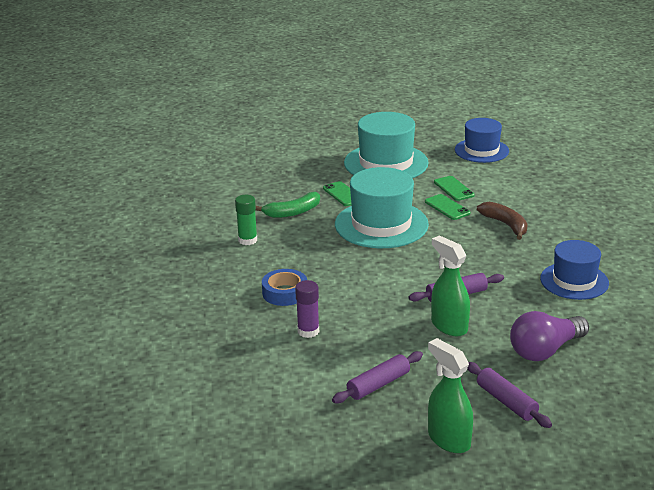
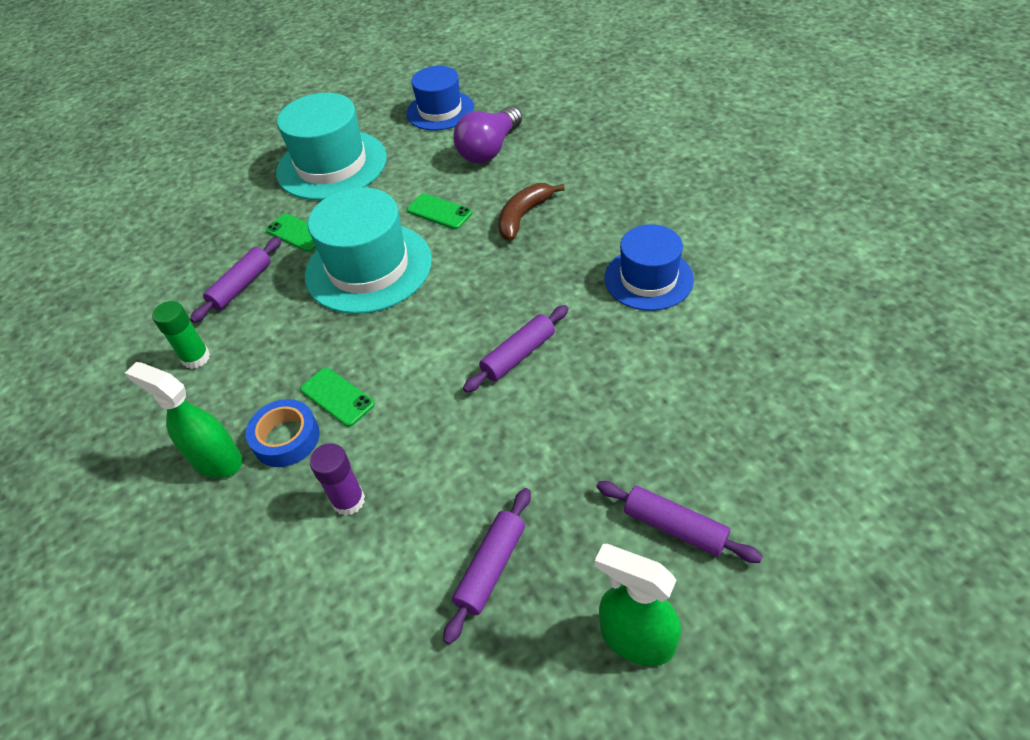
camera: 20 degrees left, 20 degrees up
green banana [255,192,320,218] -> purple rolling pin [190,237,281,323]
green spray bottle [431,235,470,336] -> green spray bottle moved to [125,362,243,478]
green phone [434,176,474,201] -> green phone moved to [300,367,375,427]
brown banana [477,202,528,240] -> brown banana turned 90 degrees counterclockwise [498,183,565,241]
purple light bulb [510,311,589,361] -> purple light bulb moved to [453,106,522,163]

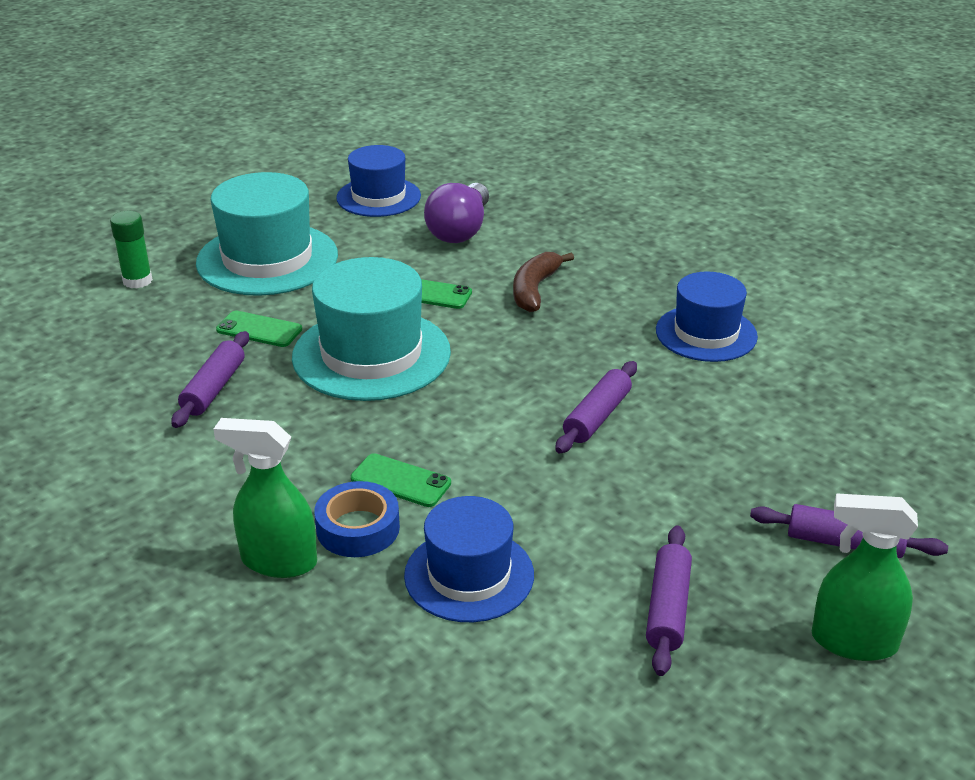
camera: 20 degrees left, 15 degrees down
green glue stick [152,301,210,369] -> green glue stick moved to [110,211,153,289]
purple glue stick [310,443,365,516] -> blue hat [404,496,534,622]

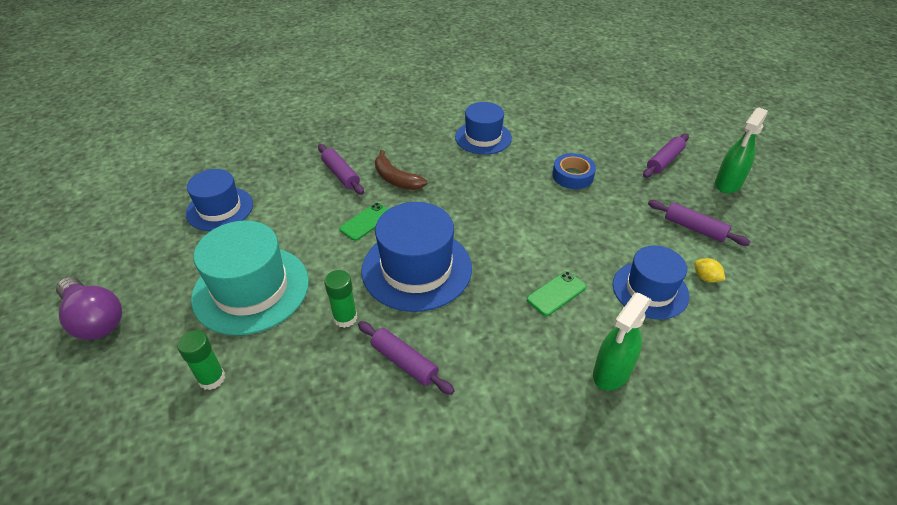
camera: 65 degrees left, 10 degrees up
green phone [216,311,302,347] -> green glue stick [324,270,357,328]
turquoise hat [292,257,451,401] -> blue hat [361,202,472,312]
blue tape [314,481,400,557] -> blue tape moved to [553,153,596,189]
purple light bulb [424,183,489,243] -> purple light bulb moved to [56,277,122,340]
purple rolling pin [555,361,637,453] -> purple rolling pin moved to [318,144,364,195]
none -> yellow lemon [694,258,725,283]

